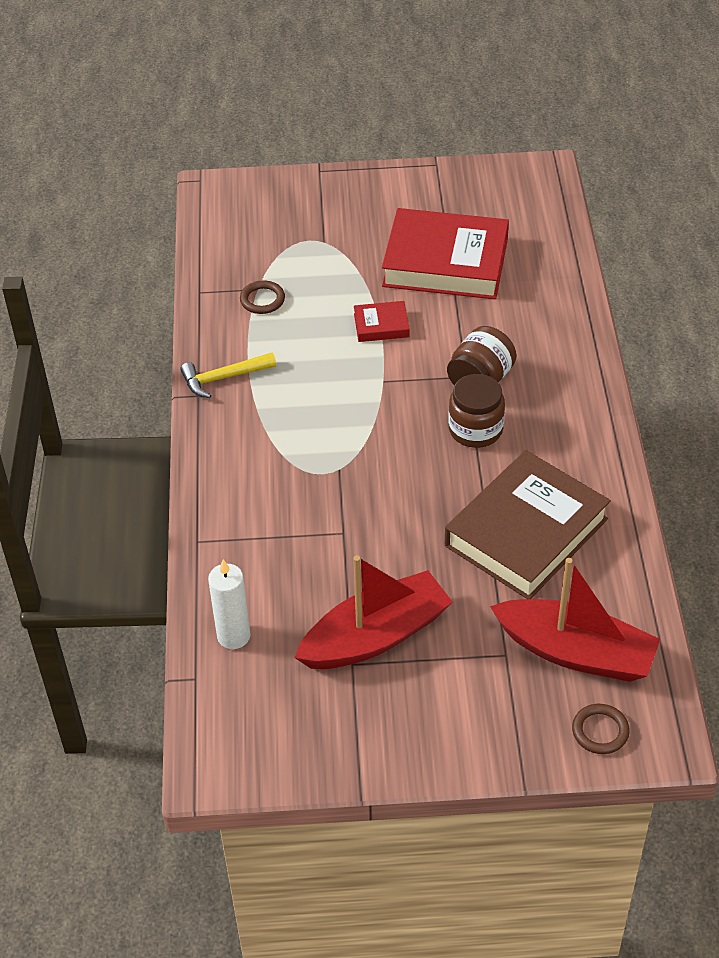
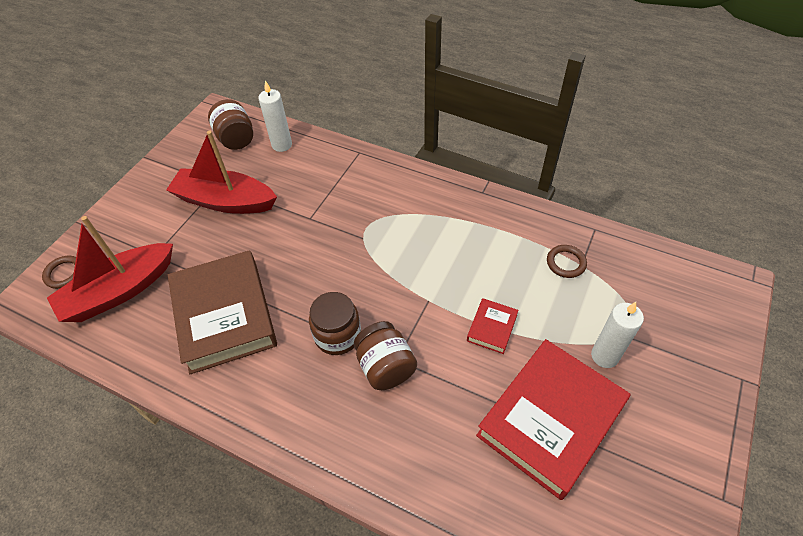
camera: 120 degrees right, 5 degrees up
yellow hammer [180,353,276,398] -> none
red boat [294,555,453,669] -> red boat turned 105 degrees clockwise [166,131,277,214]
none -> brown jar [208,99,253,150]
none -> white candle [591,302,644,368]

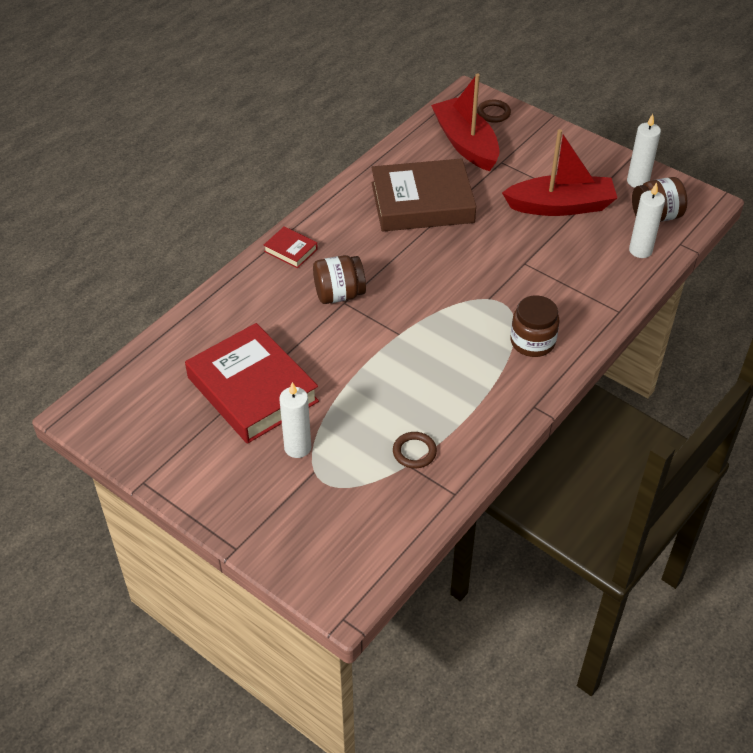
camera: 100 degrees right, 5 degrees down
red boat [166,131,277,214] -> red boat turned 60 degrees clockwise [502,129,617,216]
brown jar [309,292,361,355] -> brown jar moved to [511,295,559,357]
red book [467,298,518,354] -> red book moved to [264,226,318,268]
none -> white candle [627,114,661,188]

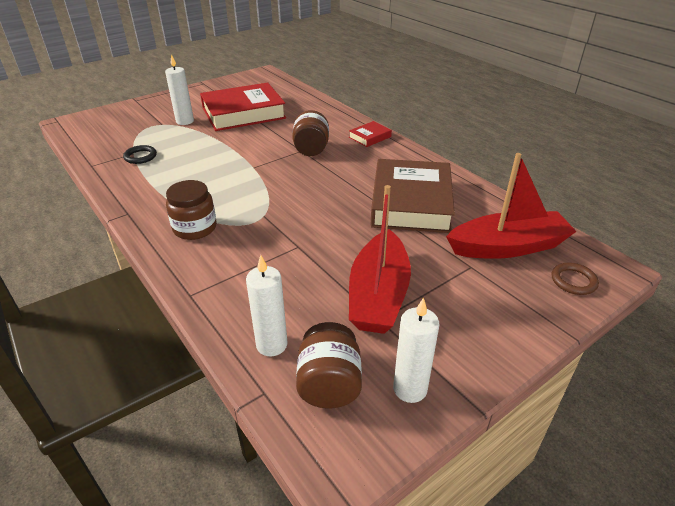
camera: 105 degrees right, 10 degrees down
brown ring [393,432,437,468] -> black ring [123,145,157,164]

